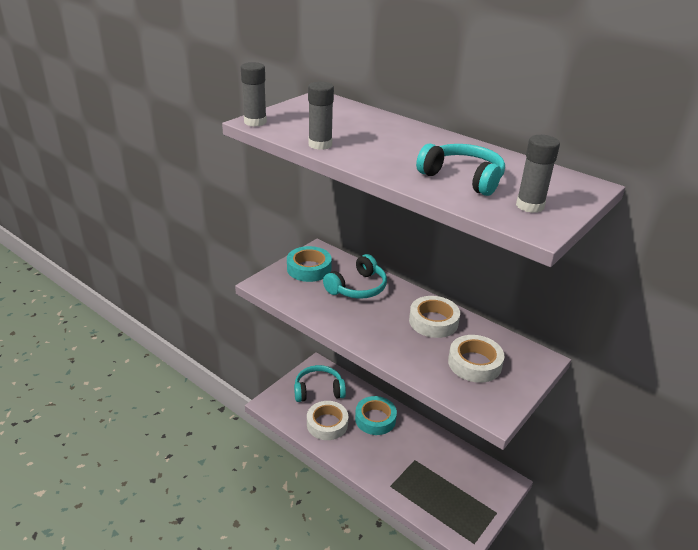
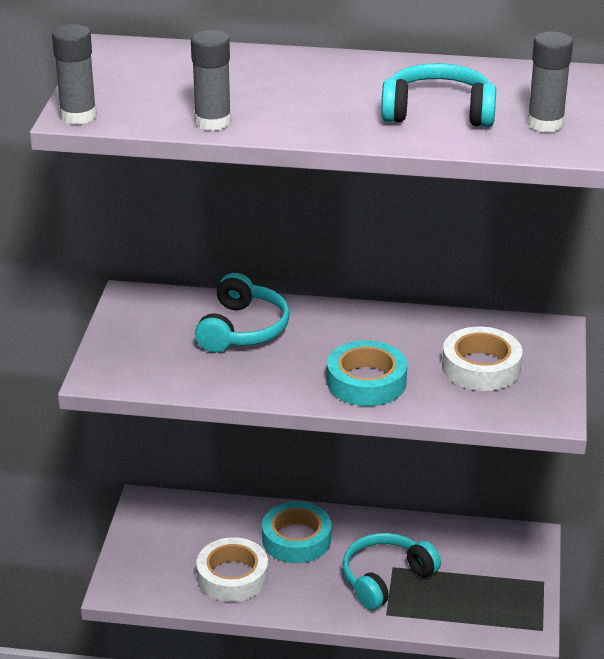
camera: 30 degrees left, 0 degrees up
turquoise tape [287,246,332,282] -> turquoise tape moved to [327,340,407,406]
turquoise headphones [294,365,346,402] -> turquoise headphones moved to [342,533,441,610]
white tape [409,296,460,338] -> none

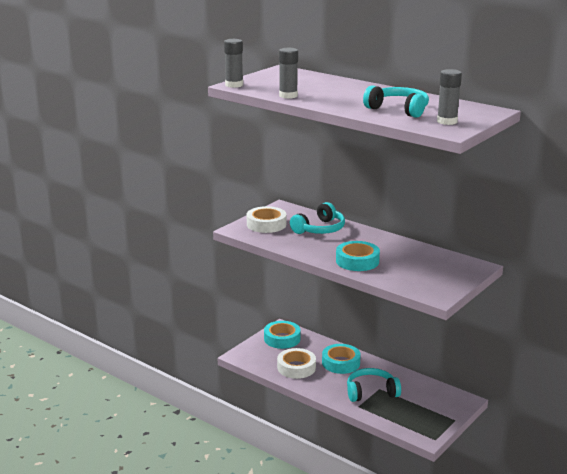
camera: 30 degrees right, 10 degrees down
white tape [442,327,523,391] -> white tape moved to [247,206,286,233]
none -> turquoise tape [264,321,301,349]

